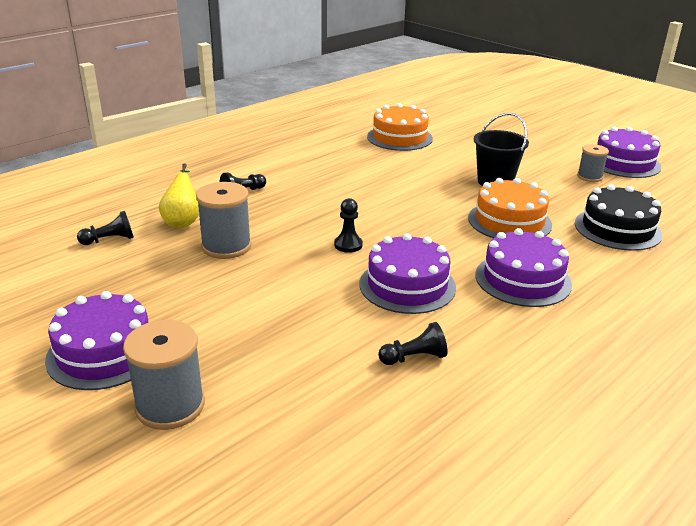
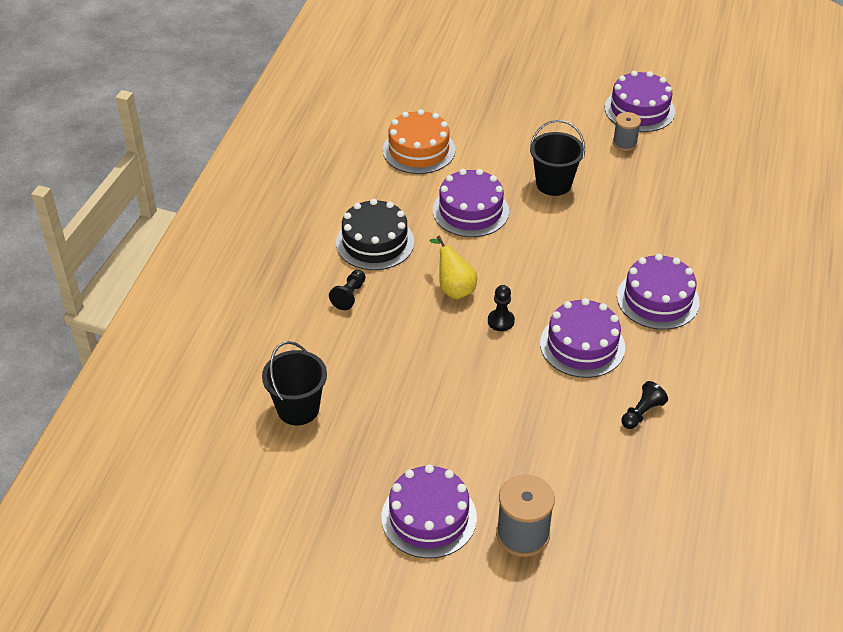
camera: 30 degrees left, 15 degrees up
black pawn [77,211,134,245] -> black bucket [262,341,327,425]
yellow pear [159,163,199,228] -> yellow pear moved to [430,235,477,299]
grey spool [196,182,252,259] -> none
orange cake [468,178,552,238] -> none
black cake [575,184,663,251] -> black cake moved to [336,199,414,270]
none -> purple cake [433,169,509,237]

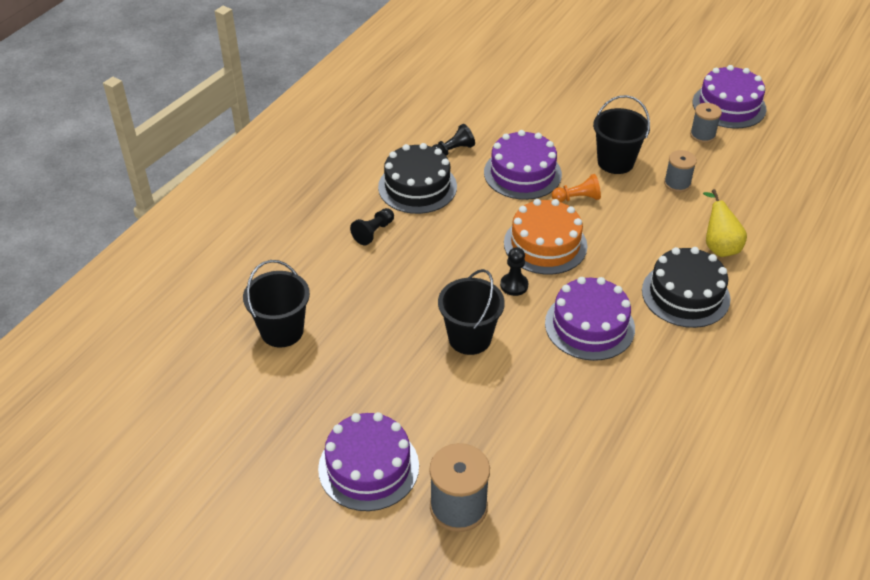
camera: 15 degrees right, 0 degrees up
orange cake [383,109,455,174] -> orange cake moved to [504,199,588,275]
yellow pear [430,235,477,299] -> yellow pear moved to [703,189,747,257]
purple cake [617,254,700,330] -> black cake [642,247,730,328]
black pawn [622,381,668,429] -> black pawn moved to [432,124,475,156]
none -> black bucket [438,269,505,355]
none -> orange pawn [552,174,601,202]
none -> grey spool [664,150,697,192]

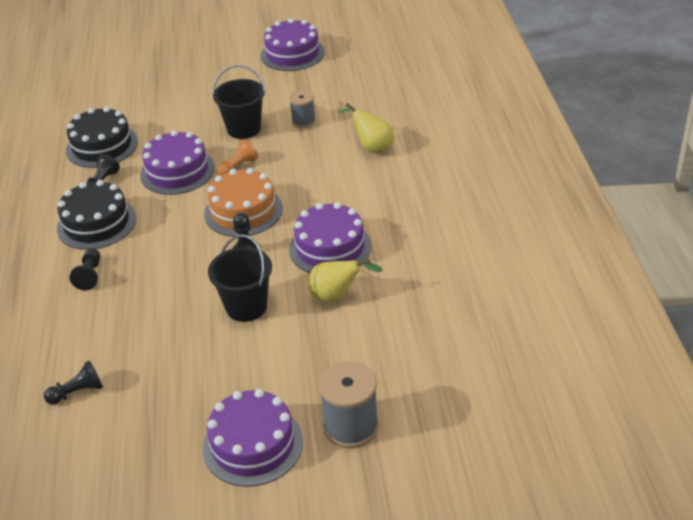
camera: 35 degrees left, 5 degrees down
black bucket [243,260,310,348] -> black pawn [44,360,103,405]
black cake [642,247,730,328] -> black cake moved to [66,107,138,168]
grey spool [690,103,722,143] -> none
none -> yellow pear [308,259,383,302]

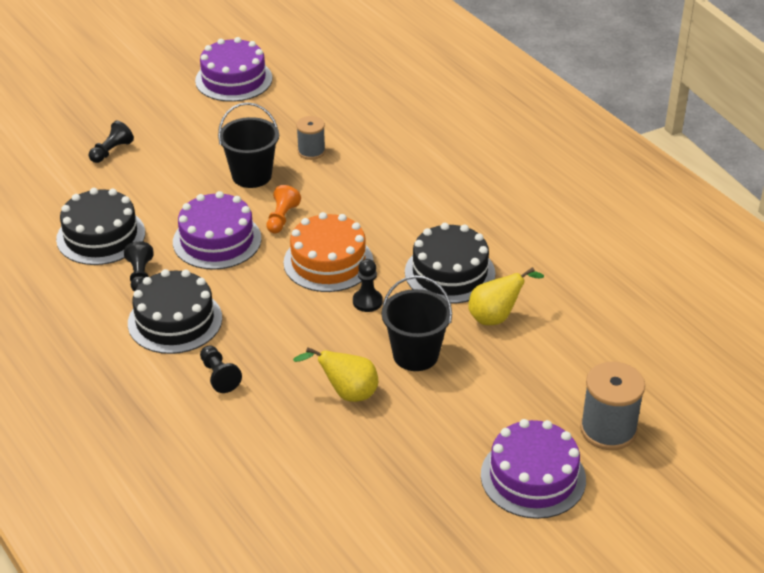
camera: 30 degrees left, 0 degrees up
black pawn [44,360,103,405] -> black pawn moved to [89,121,134,163]
purple cake [289,202,372,273] -> black cake [405,223,495,304]
yellow pear [338,103,394,153] -> yellow pear moved to [293,347,378,402]

